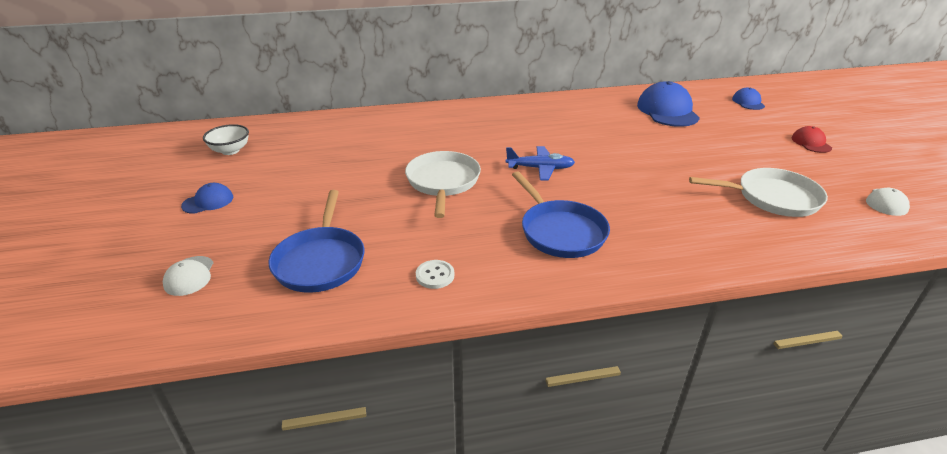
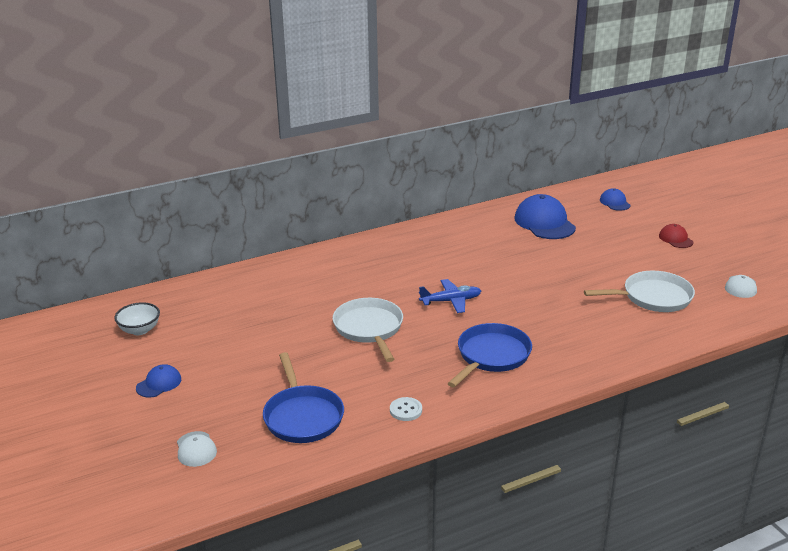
camera: 15 degrees left, 5 degrees down
blue pan [512,171,610,258] -> blue pan turned 105 degrees counterclockwise [447,323,532,387]

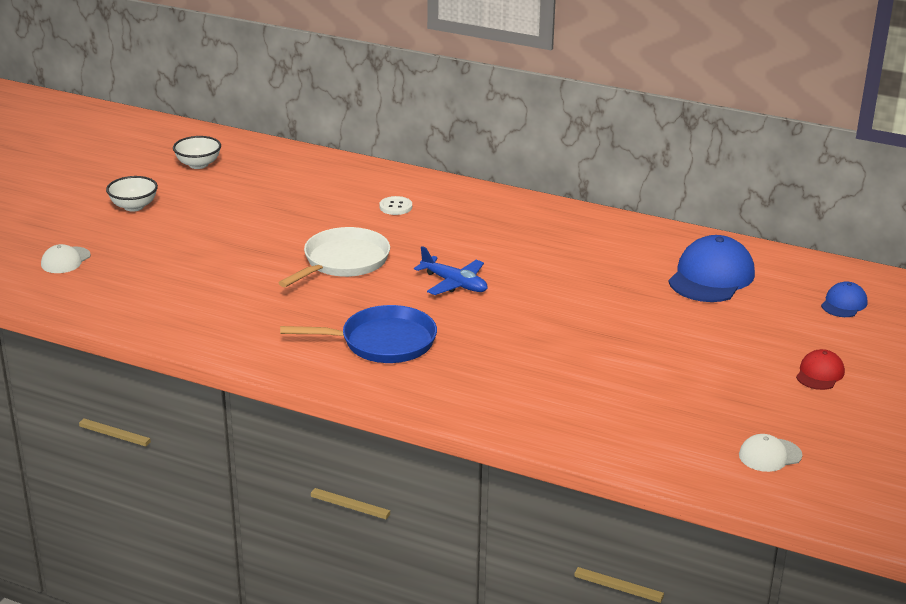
camera: 50 degrees right, 0 degrees up
blue cap [136,364,181,397] -> white bowl [106,176,158,212]
blue pan [263,352,344,443] -> none
white button [390,397,422,421] -> white button moved to [379,196,412,215]
white pan [584,271,695,312] -> none

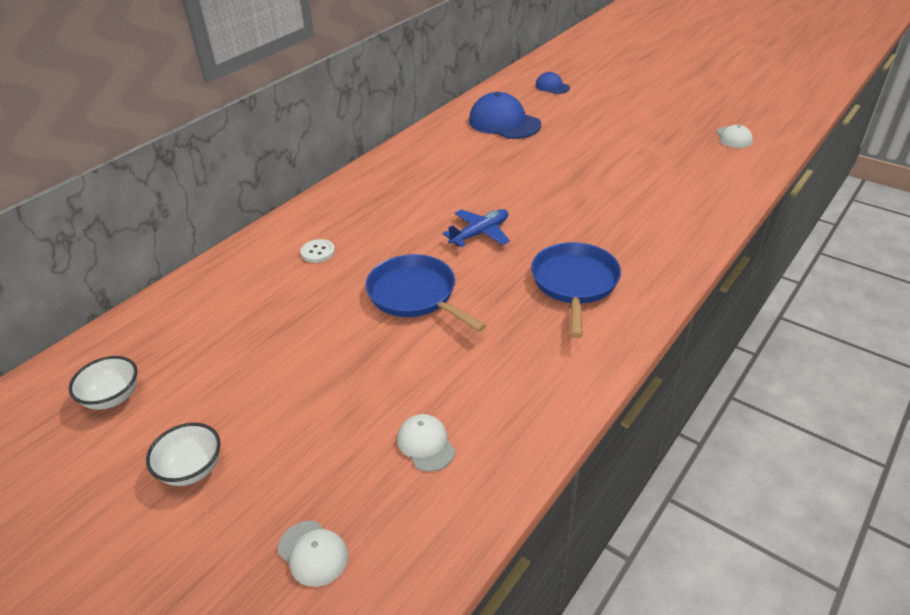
camera: 75 degrees left, 10 degrees up
white pan [278,227,390,287] -> blue pan [366,254,487,332]
red cap [796,349,845,390] -> none
none -> white cap [397,414,455,472]

